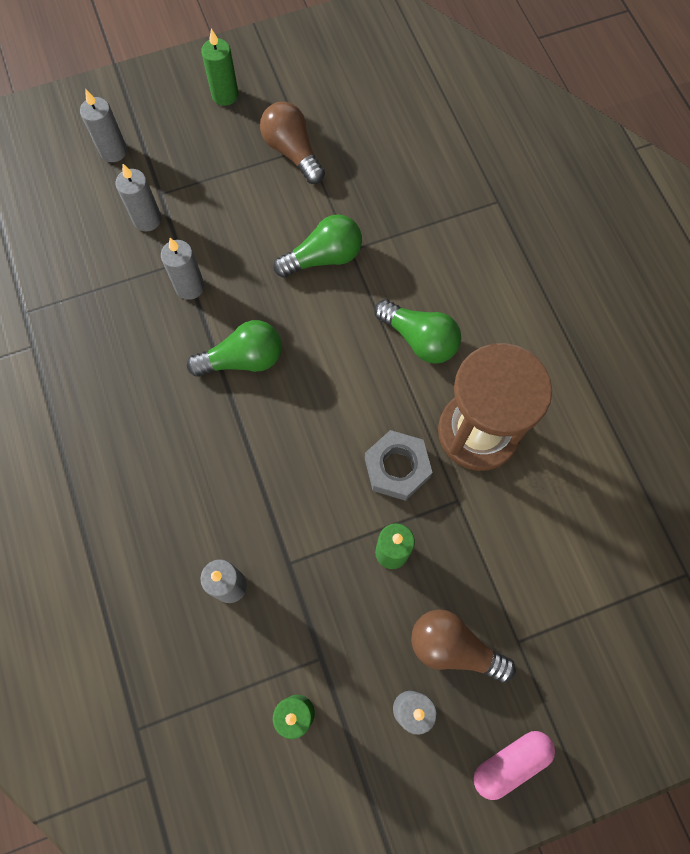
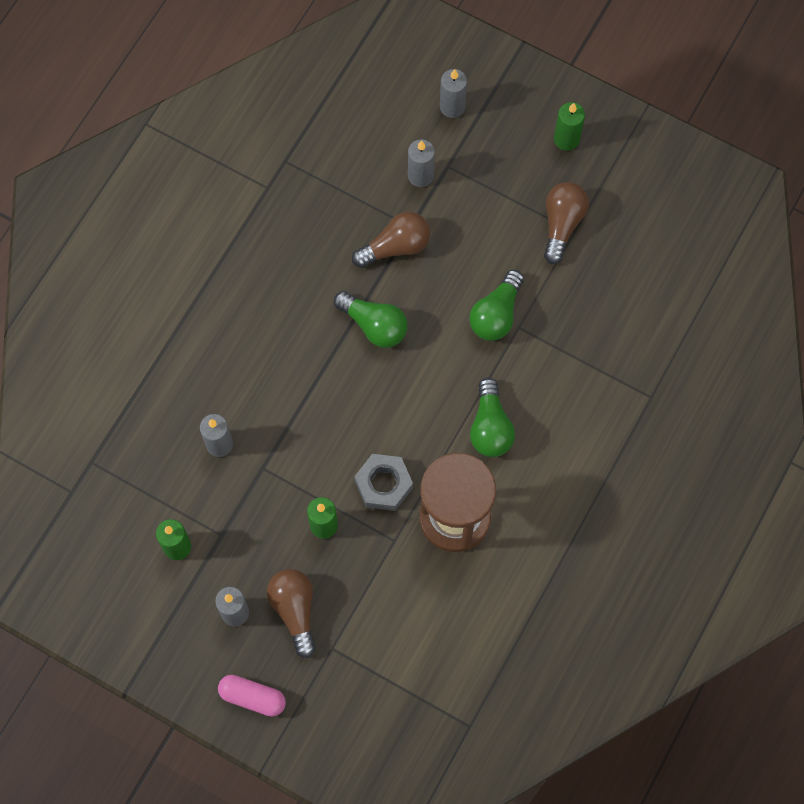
camera: 50 degrees right, 0 degrees up
grey candle [161,238,205,300] -> brown light bulb [352,212,430,268]
green light bulb [273,214,362,278] -> green light bulb turned 90 degrees clockwise [469,270,524,341]

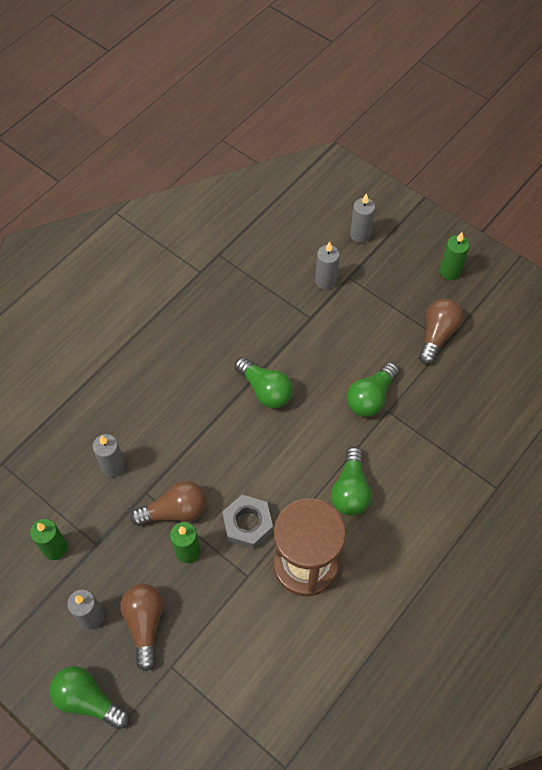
camera: 10 degrees right, 10 degrees down
pink capsule [218,675,286,717] -> green light bulb [49,666,129,729]
brown light bulb [352,212,430,268] -> brown light bulb moved to [130,481,206,526]

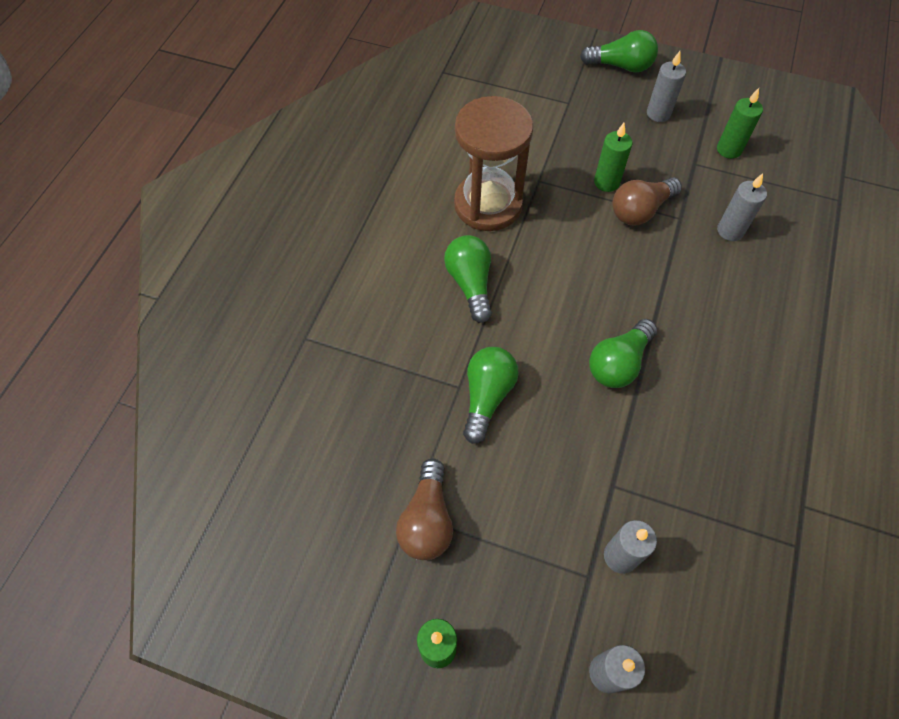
camera: 160 degrees right, 0 degrees up
brown light bulb [120,584,164,671] -> none
grey nut [222,495,273,549] -> none
green light bulb [235,357,293,408] -> green light bulb turned 75 degrees counterclockwise [589,319,657,388]

